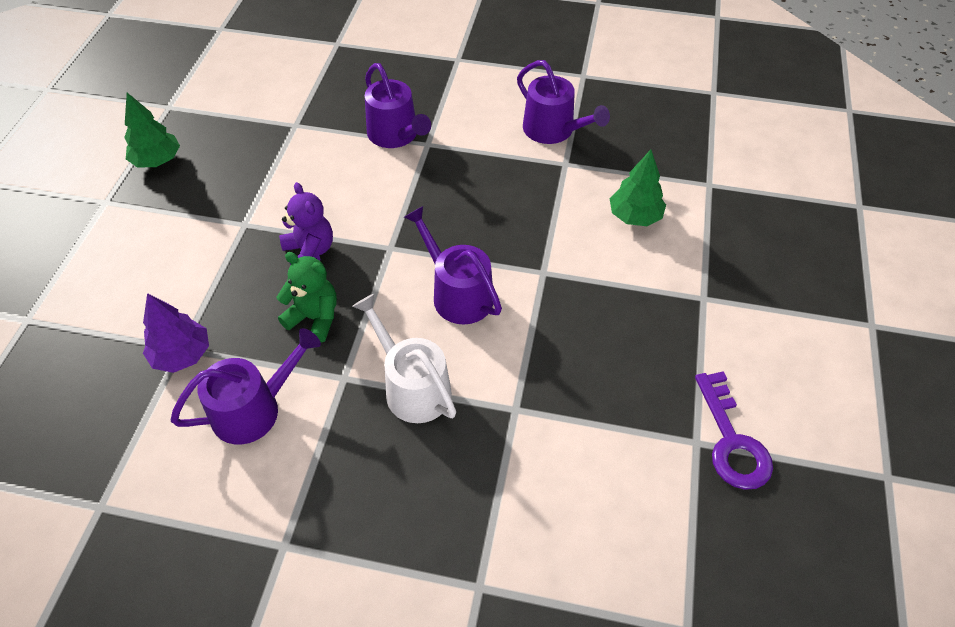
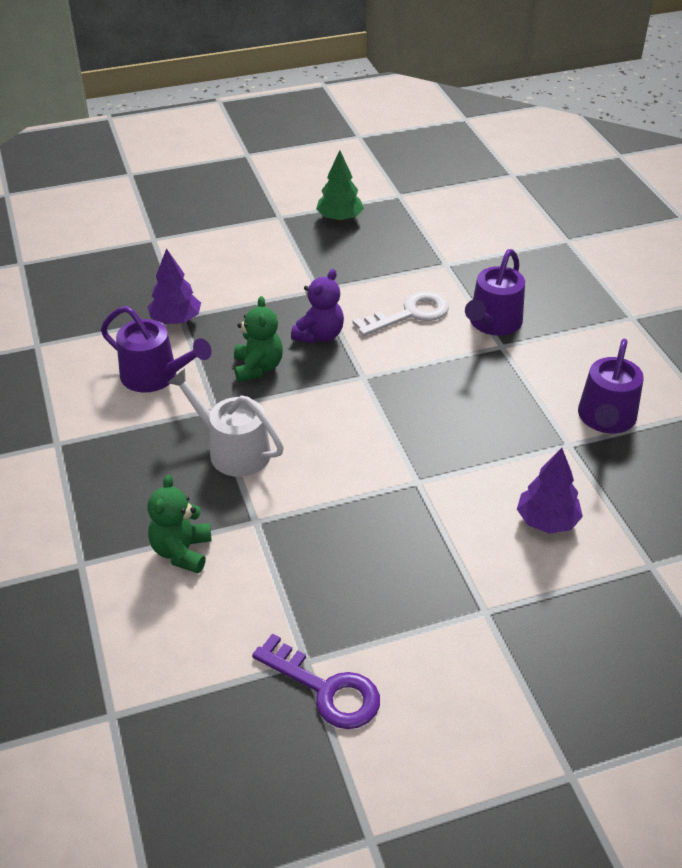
camera: 60 degrees right, 10 degrees down
white watering can [352,294,456,423] -> white watering can turned 75 degrees counterclockwise [167,369,284,477]
purple watering can [404,206,502,324] -> none
green tree [610,150,666,226] -> purple tree [517,448,583,534]
purple key [695,371,773,490] -> purple key turned 105 degrees counterclockwise [252,633,380,729]
none -> green teddy bear [147,474,212,573]
none -> white key [352,291,449,336]

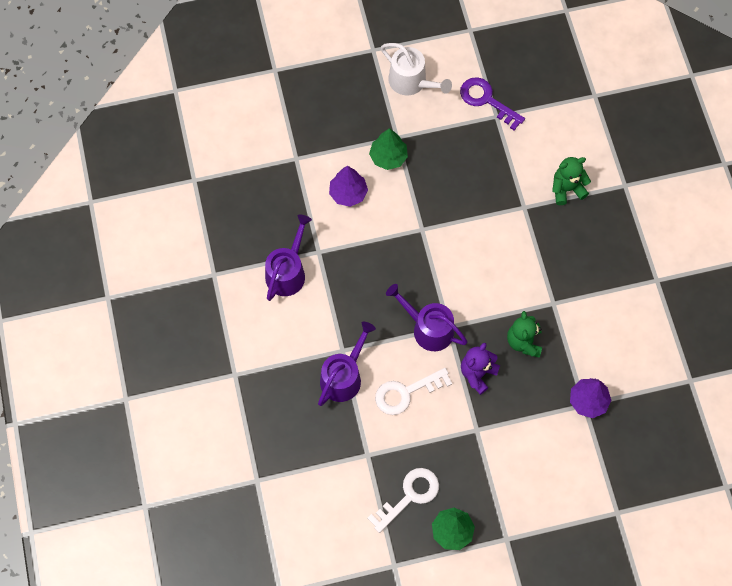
camera: 175 degrees left, 25 degrees up
purple watering can [101,306,212,393] -> purple watering can moved to [386,284,468,351]
green teddy bear [147,474,212,573] -> green teddy bear turned 120 degrees counterclockwise [552,157,591,205]
white watering can [167,369,284,477] -> white watering can moved to [381,43,452,96]
none -> white key [367,468,439,533]
none -> green tree [369,128,408,170]

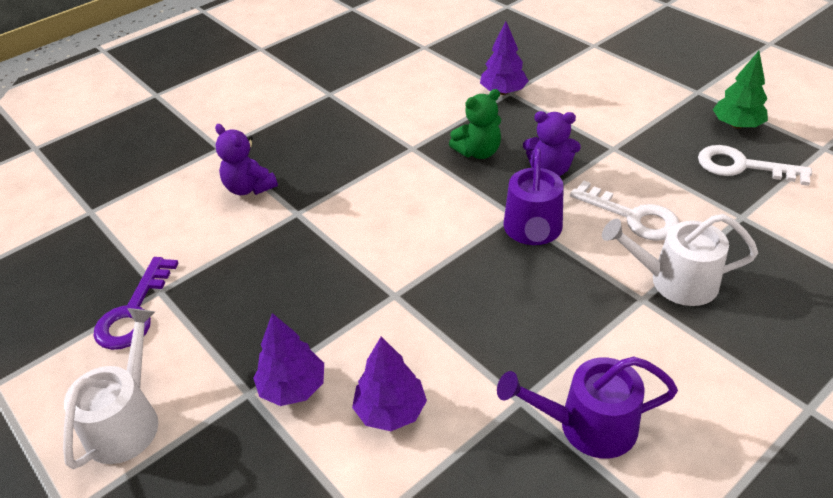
camera: 115 degrees left, 25 degrees down
purple watering can [318,322,376,406] -> white watering can [602,214,758,306]
green tree [369,128,408,170] -> purple tree [253,313,324,406]
green teddy bear [552,157,591,205] -> purple teddy bear [215,124,278,195]

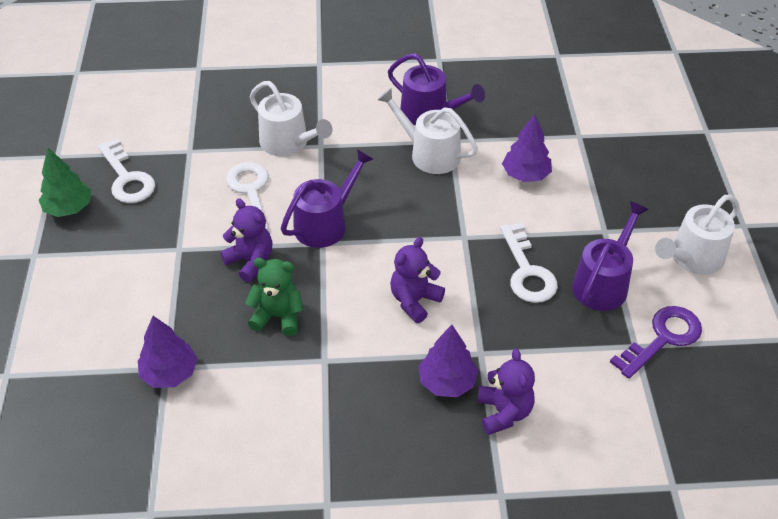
camera: 145 degrees left, 5 degrees up
purple tree [253,313,324,406] -> purple tree moved to [419,325,478,397]
none -> white watering can [377,88,478,174]
none -> purple teddy bear [390,237,445,323]
none -> white key [500,222,558,303]
none -> purple watering can [572,201,649,311]

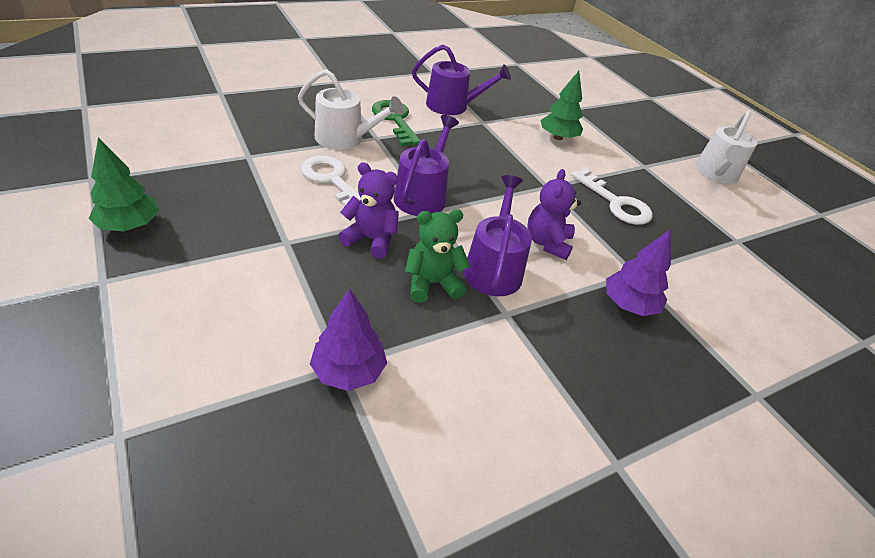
camera: 30 degrees left, 5 degrees down
white key [98,138,155,203] -> none
white watering can [377,88,478,174] -> none
purple teddy bear [477,349,535,435] -> none
purple tree [502,114,552,182] -> green tree [540,71,583,140]
purple watering can [572,201,649,311] -> purple watering can moved to [464,175,532,296]
purple key [610,306,702,379] -> none
none -> green key [372,100,420,146]

